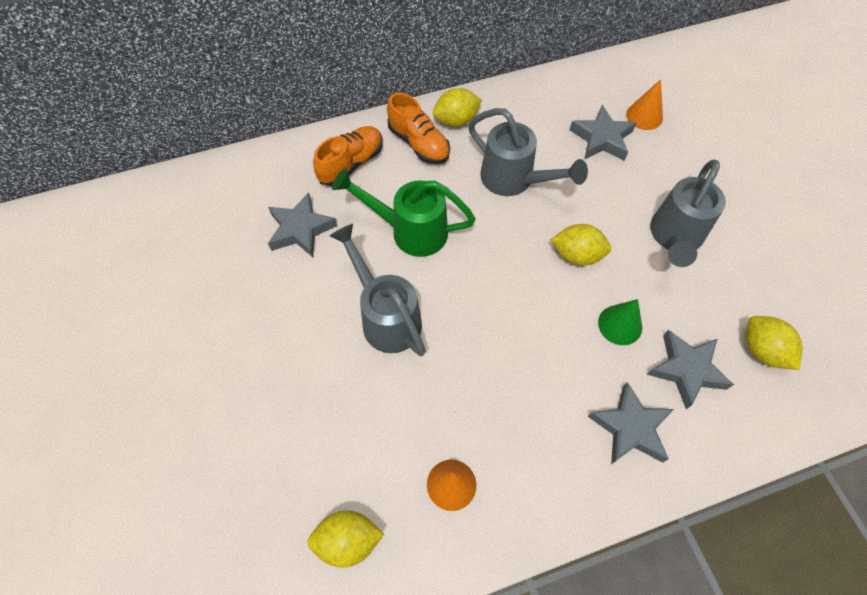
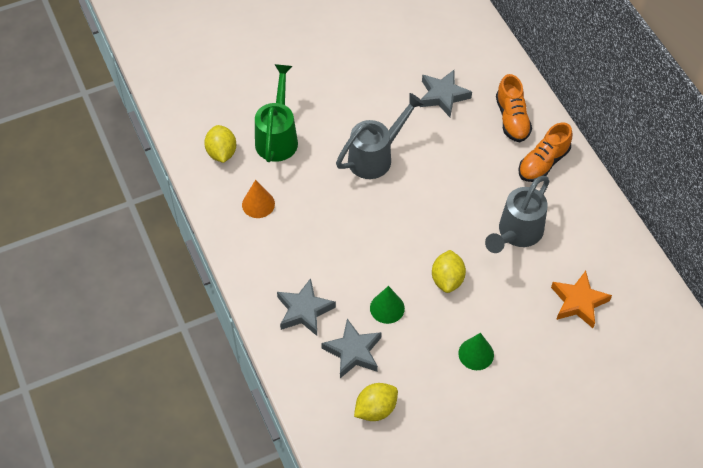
camera: 85 degrees right, 5 degrees down
orange shoe [313,126,382,186] -> orange shoe turned 45 degrees clockwise [496,74,532,142]
green watering can [332,168,476,257] -> green watering can moved to [255,64,298,162]
yellow lemon [433,88,482,127] -> none
grey star [570,105,636,161] -> orange star [551,271,612,328]
orange cone [626,79,663,130] -> none
grey watering can [650,159,726,267] -> green cone [458,333,494,370]

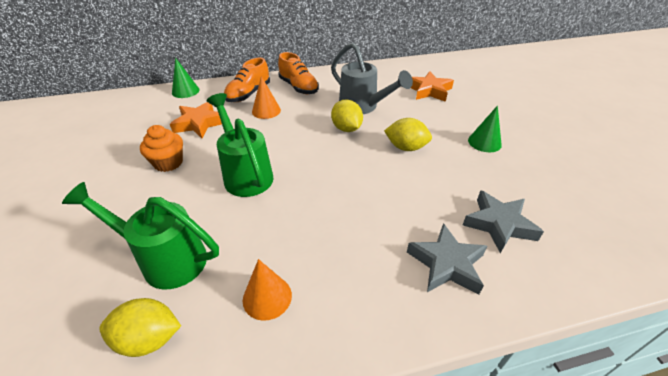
camera: 80 degrees left, 15 degrees down
grey watering can [336,93,425,179] -> green watering can [207,93,273,197]
yellow lemon [354,383,398,421] -> yellow lemon moved to [331,99,363,132]
green cone [370,286,405,324] -> green cone moved to [172,58,199,98]
grey star [419,70,472,117] -> orange star [170,102,222,138]
orange shoe [496,74,532,142] -> orange shoe turned 120 degrees clockwise [224,58,270,102]
none -> orange cupcake [140,125,183,172]
none -> orange cone [252,76,281,119]

